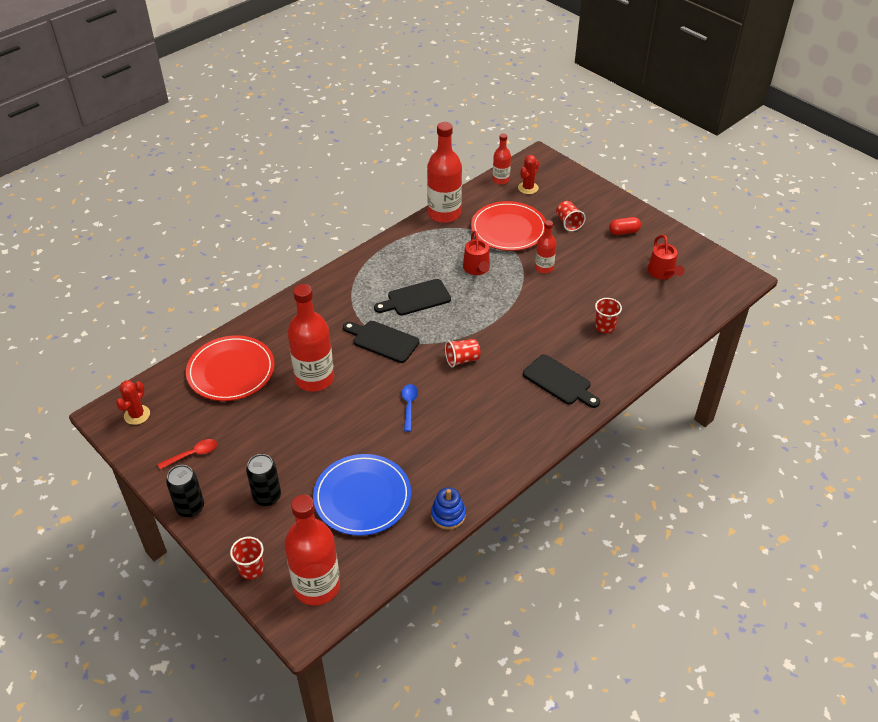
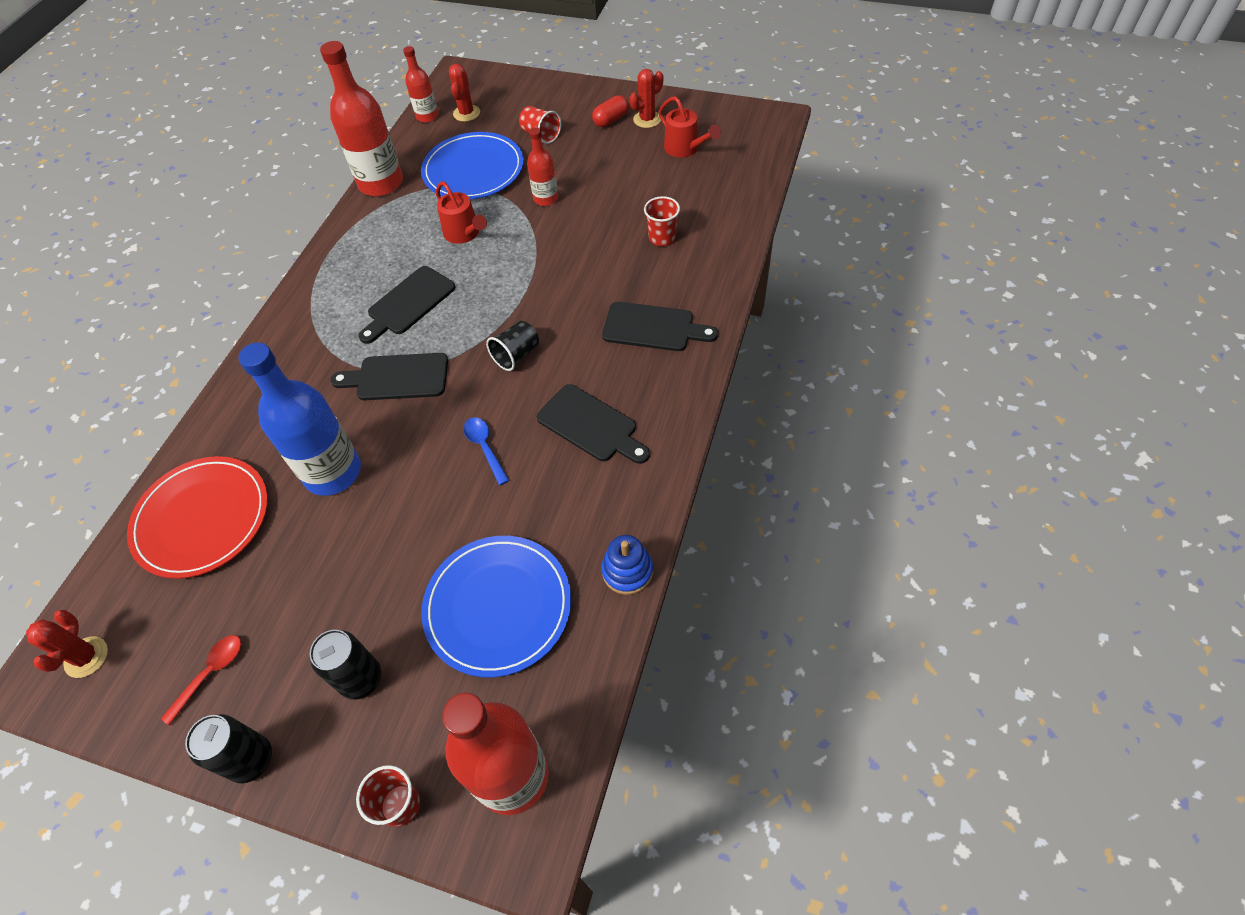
camera: 25 degrees left, 10 degrees up
red bottle [288,284,334,392] -> blue bottle [238,343,361,496]
red cup [445,339,480,368] -> black cup [486,321,539,371]
red plate [471,201,546,251] -> blue plate [421,132,524,200]
none -> black cutting board [537,384,650,464]
none -> red cactus [630,69,663,128]

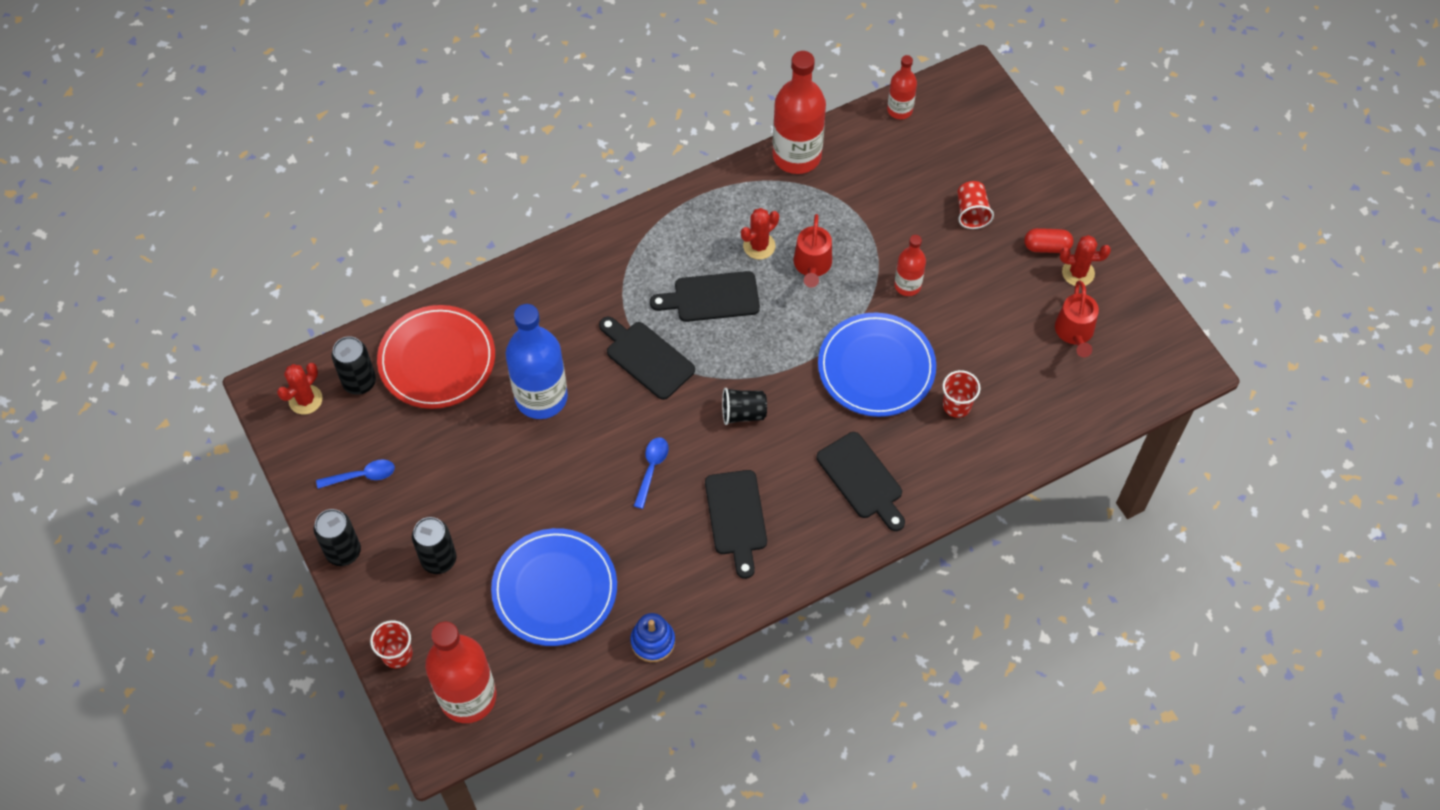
camera: 40 degrees right, 5 degrees up
red spoon [161,635,241,726] -> blue spoon [316,459,395,489]
blue plate [421,132,524,200] -> blue plate moved to [818,313,936,417]
red cactus [449,64,480,122] -> red cactus moved to [741,208,779,260]
none -> black can [331,336,376,395]

